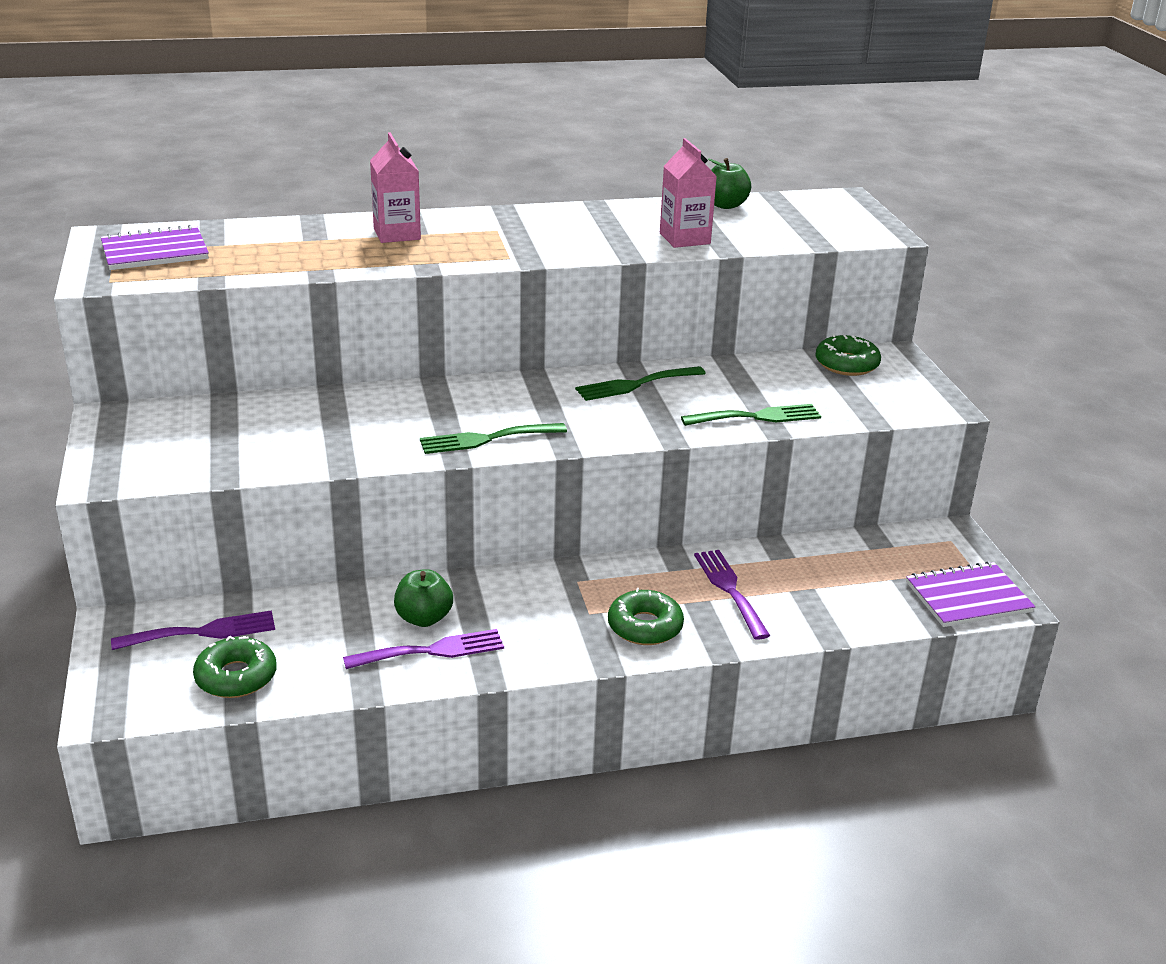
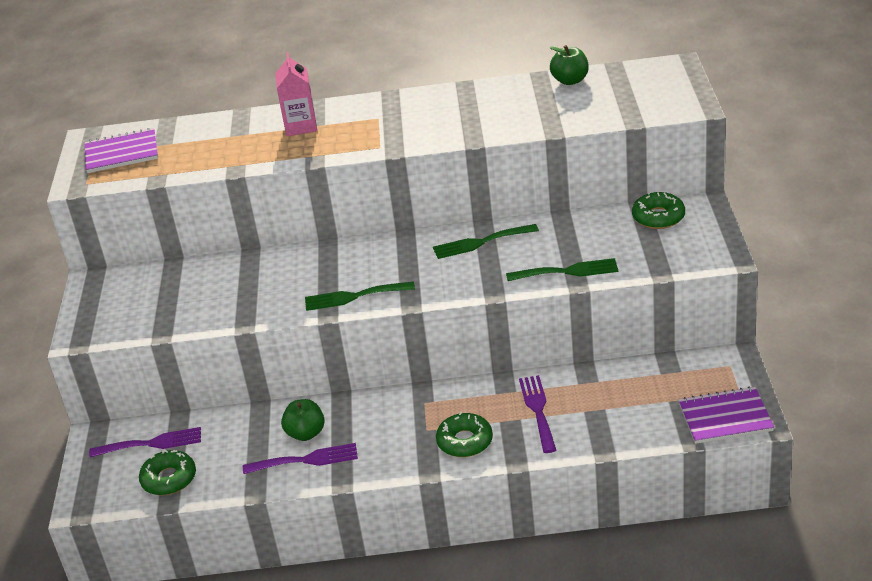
camera: 15 degrees right, 5 degrees up
pink carton [660,138,717,248] -> none

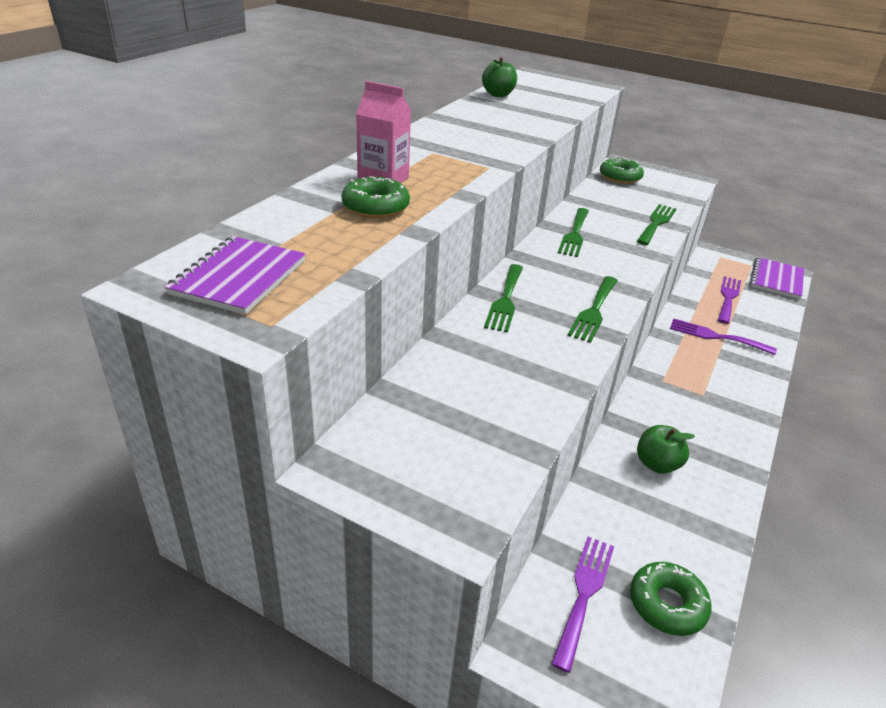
camera: 65 degrees left, 0 degrees up
purple fork [243,443,358,474] -> purple fork moved to [718,276,741,324]
green donut [436,412,493,457] -> green donut moved to [342,176,410,218]
none -> green fork [484,264,523,333]

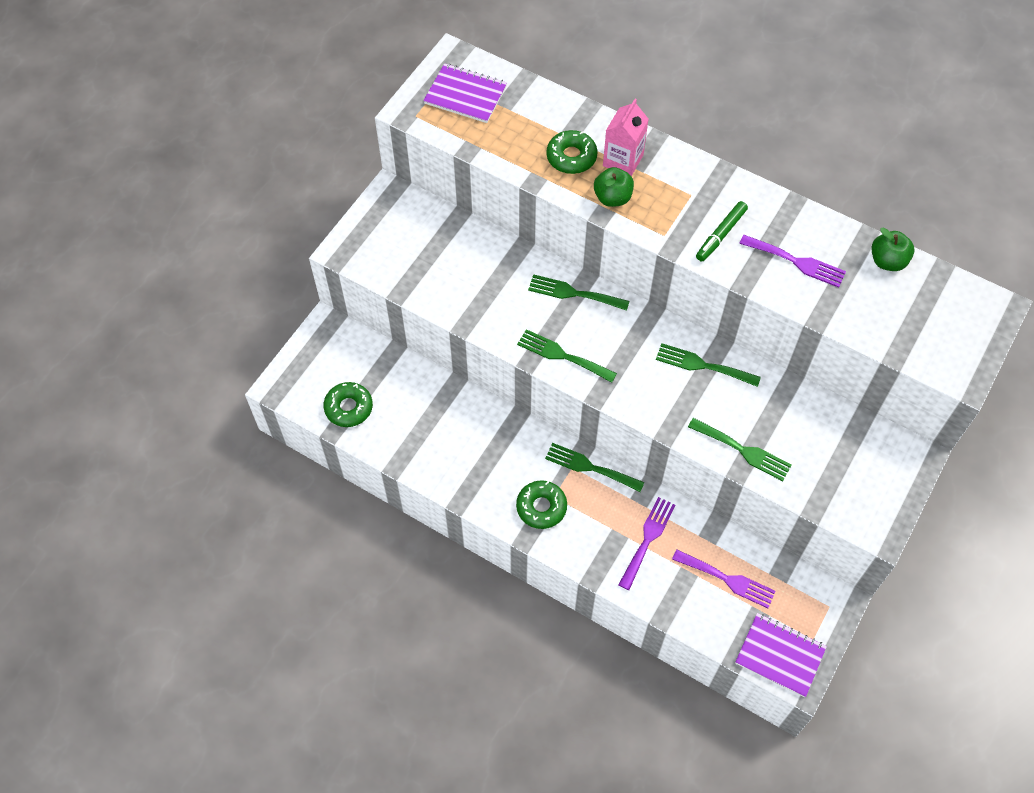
camera: 95 degrees right, 25 degrees up
purple fork [551,537,614,673] -> purple fork moved to [739,235,846,288]
green donut [600,158,644,184] -> green donut moved to [516,480,567,529]
green apple [637,425,695,474] -> green apple moved to [594,167,634,207]
none -> green fork [545,443,645,492]
none -> green marker [696,201,748,261]

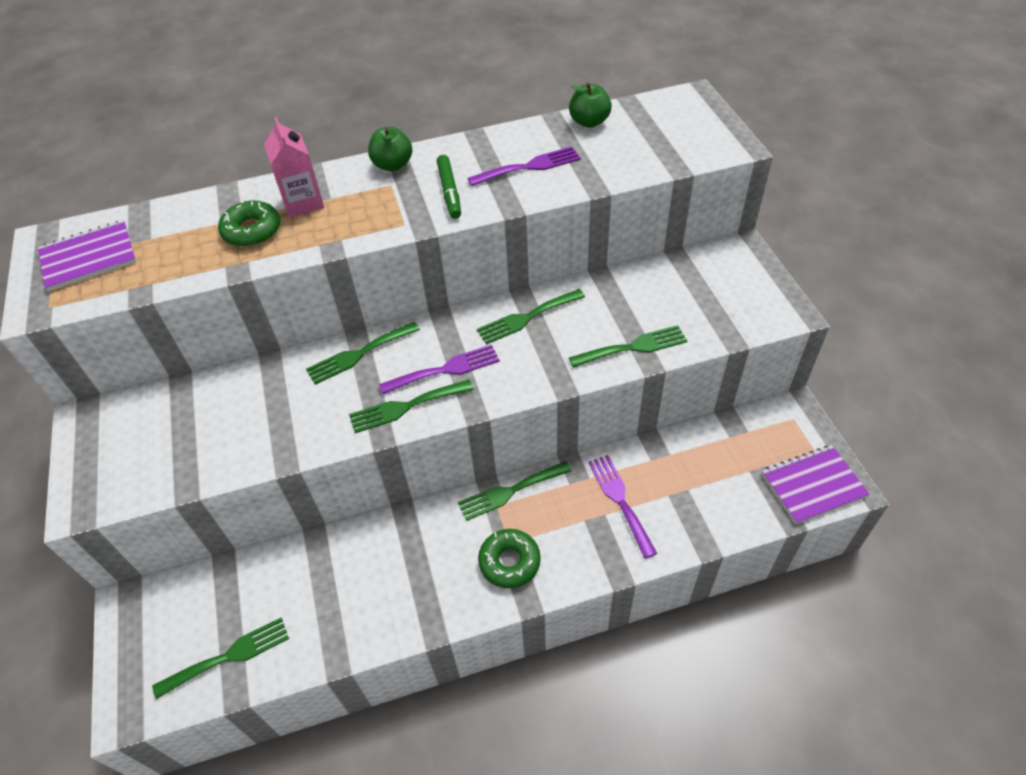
camera: 45 degrees left, 10 degrees down
green donut [323,382,373,427] -> green fork [152,618,289,699]
green apple [594,167,634,207] -> green apple moved to [368,127,412,171]
purple fork [672,549,776,608] -> purple fork moved to [379,345,500,394]

